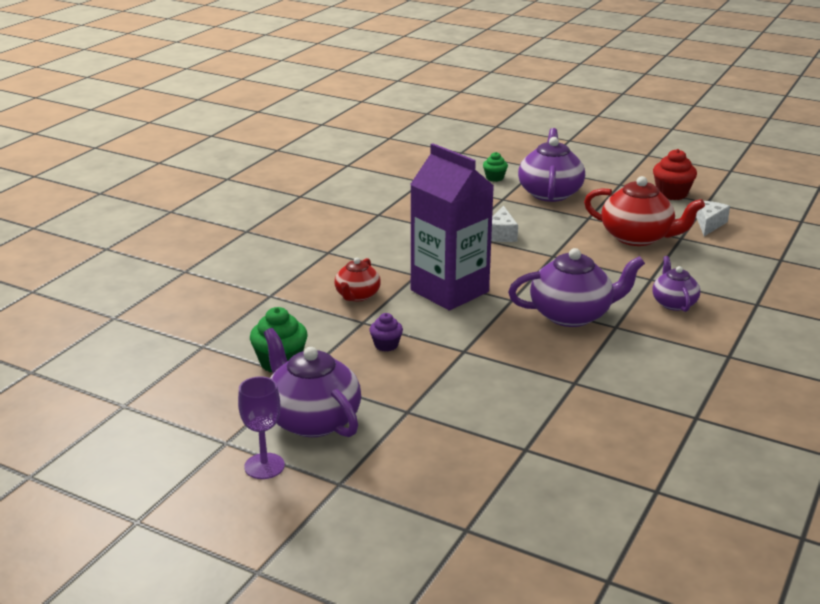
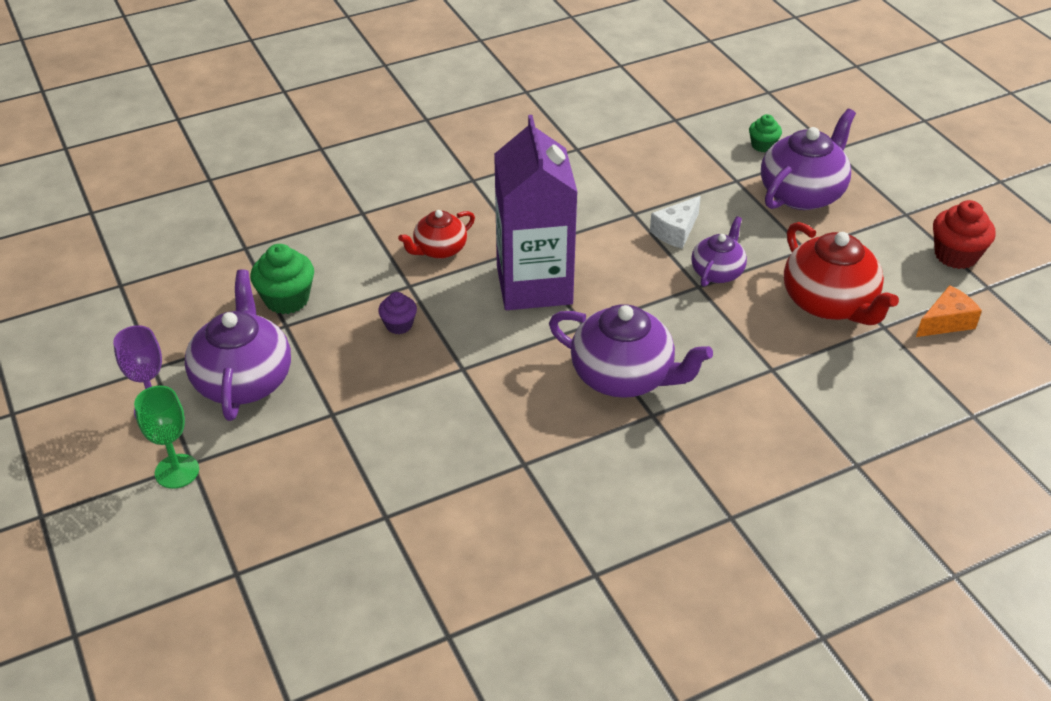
camera: 35 degrees right, 15 degrees up
purple teapot [652,256,700,312] -> purple teapot moved to [691,216,747,287]
white cheese [696,201,730,236] -> orange cheese [916,285,982,337]
none -> green goblet [134,386,199,489]

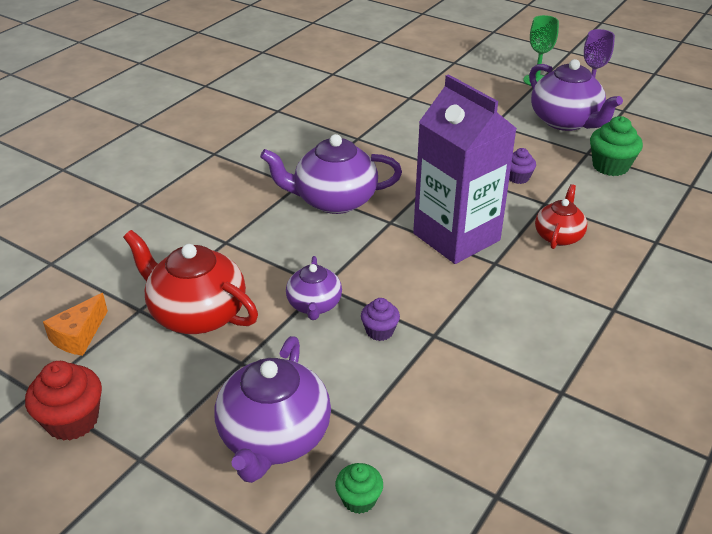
camera: 150 degrees right, 5 degrees down
white cheese [650,196,701,249] -> purple cupcake [361,298,400,341]

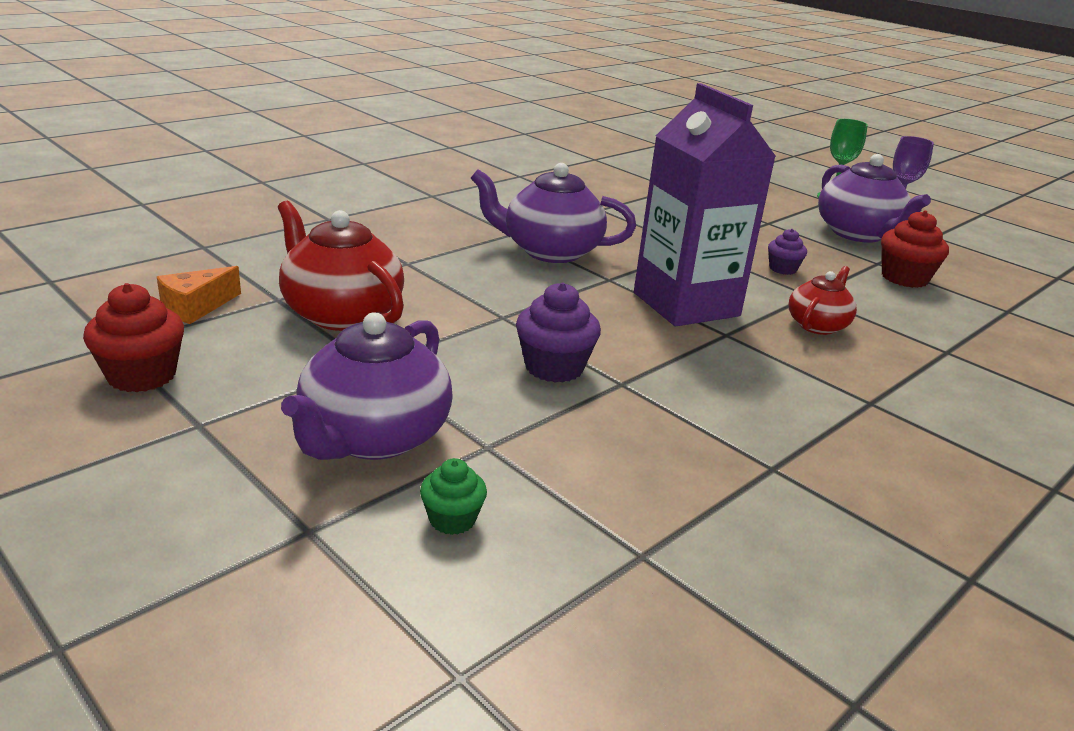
camera: 10 degrees right, 10 degrees down
purple teapot [286,256,342,320] -> none
purple cupcake [361,298,400,341] -> purple cupcake [516,282,601,383], size x1.67
green cupcake [590,116,643,176] -> red cupcake [881,210,949,288]

